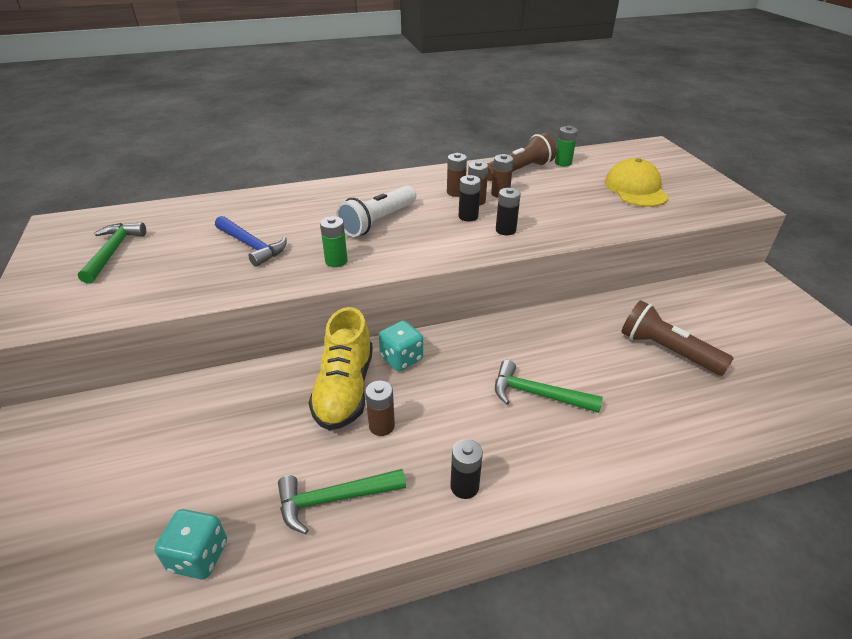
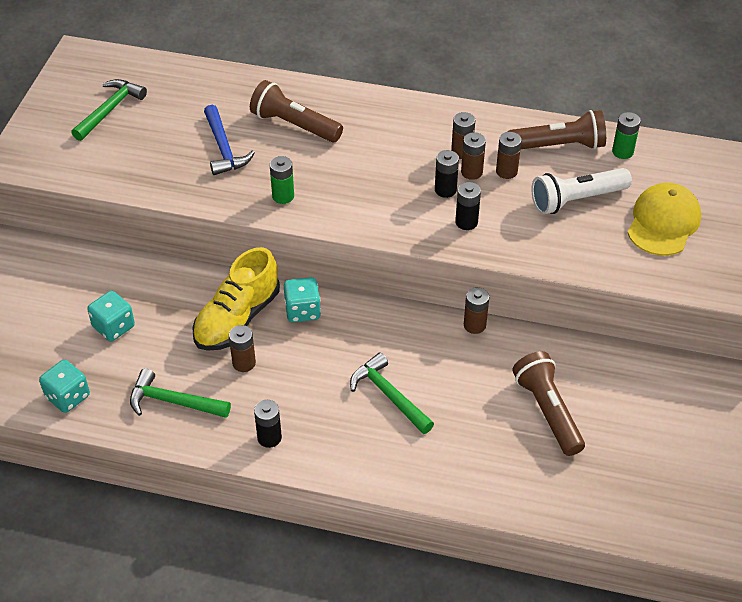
camera: 30 degrees right, 10 degrees up
white flashlight [337,185,416,237] -> white flashlight moved to [531,168,632,214]
none -> turquoise dice [87,291,135,341]
none -> brown flashlight [250,80,343,142]
none -> brown battery [464,287,489,334]

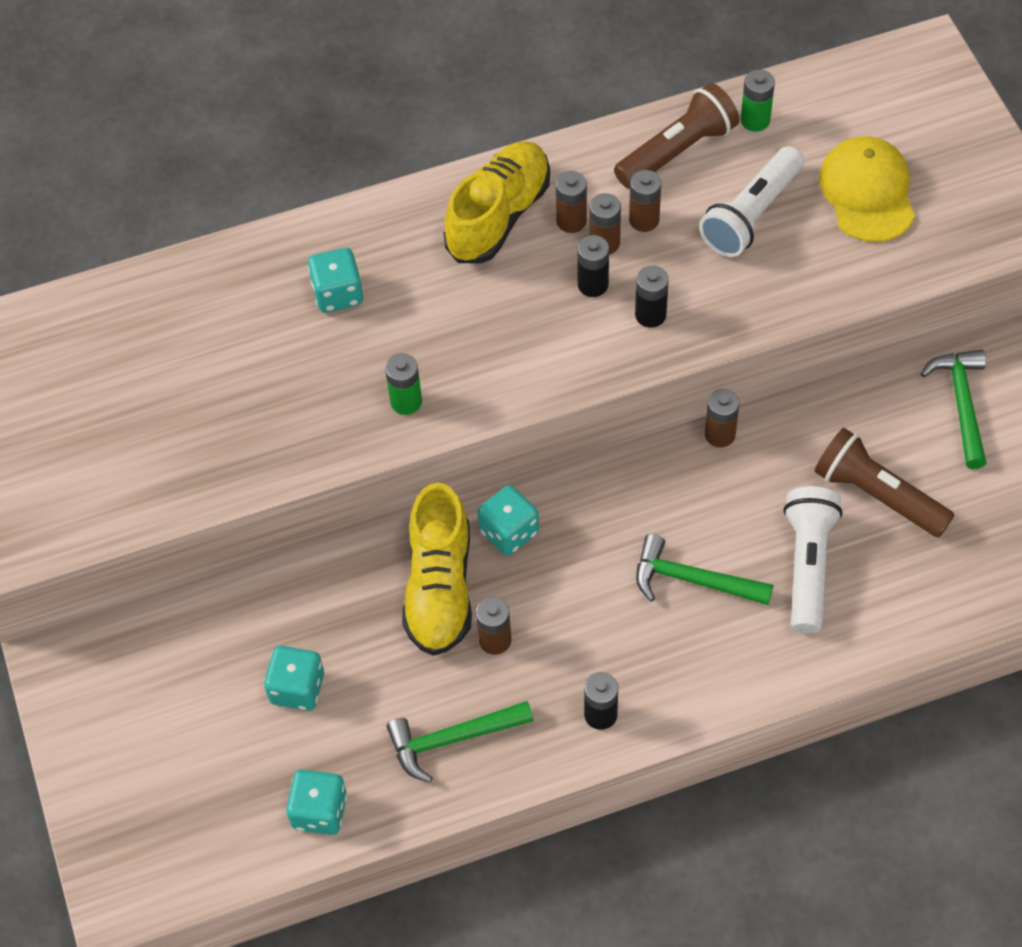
camera: 30 degrees left, 10 degrees up
green hammer [71,79,147,141] -> green hammer moved to [921,350,987,469]
blue hammer [204,105,255,175] -> none
brown flashlight [250,80,343,142] -> turquoise dice [308,248,363,313]
none -> yellow shoe [444,141,550,264]
none -> white flashlight [783,486,842,633]

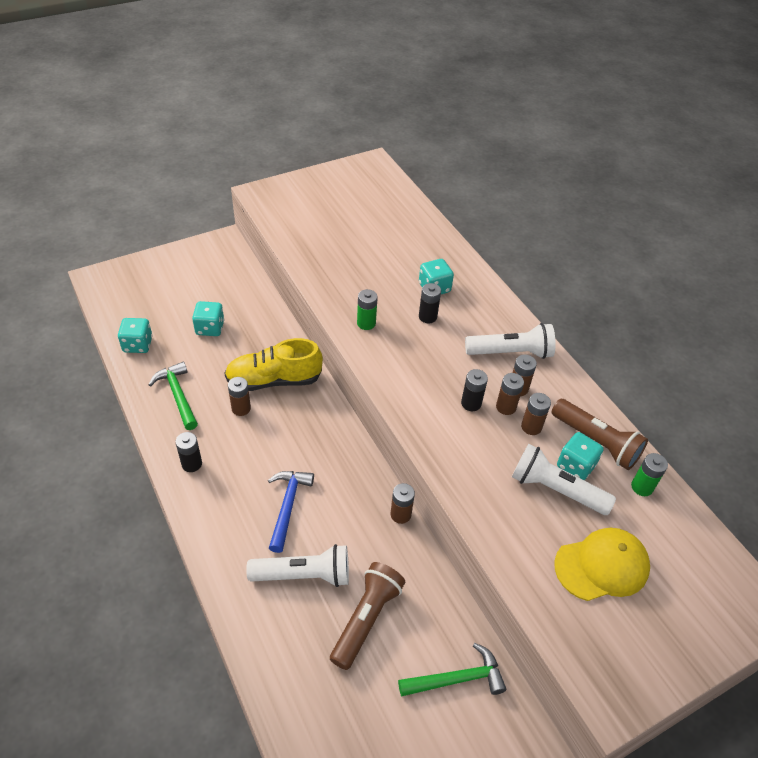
camera: 75 degrees right, 10 degrees down
yellow shoe [444,141,550,264] -> white flashlight [465,323,556,359]
turquoise dice [478,485,539,556] -> turquoise dice moved to [557,432,604,480]
black battery [635,266,669,328] -> black battery moved to [419,283,441,323]
green hammer [636,534,773,605] -> blue hammer [268,471,314,553]

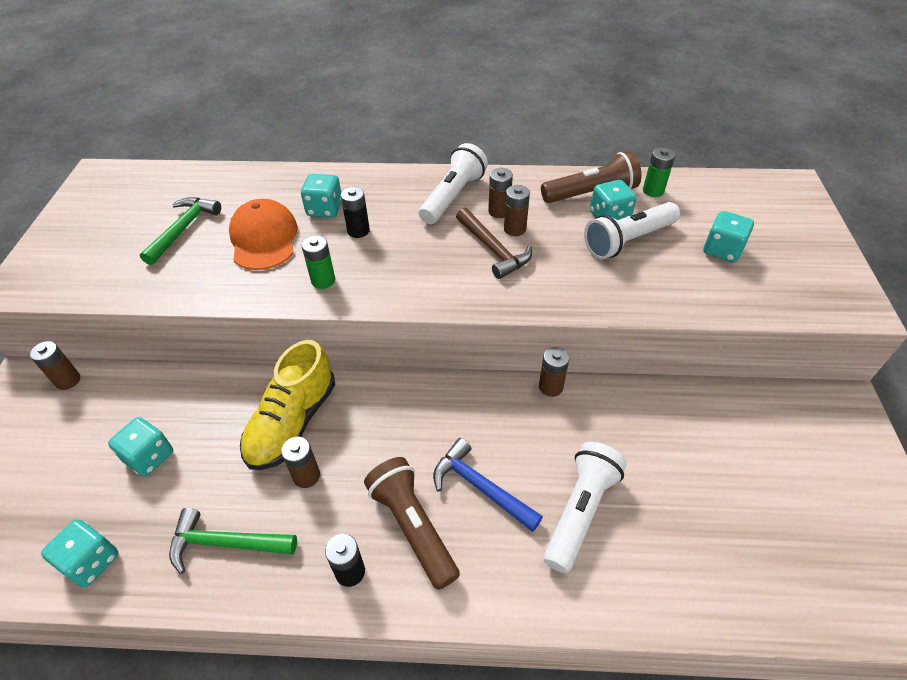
camera: 55 degrees left, 0 degrees up
brown flashlight [330,562,405,670] -> brown flashlight moved to [364,457,460,590]
green hammer [398,643,506,696] -> green hammer moved to [140,197,221,265]
black battery [461,369,488,411] -> brown hammer [456,208,532,279]
brown battery [521,393,551,435] -> brown battery moved to [30,341,80,390]
yellow cap [554,528,650,601] -> turquoise dice [704,211,754,263]
none -> orange cap [229,199,298,270]

